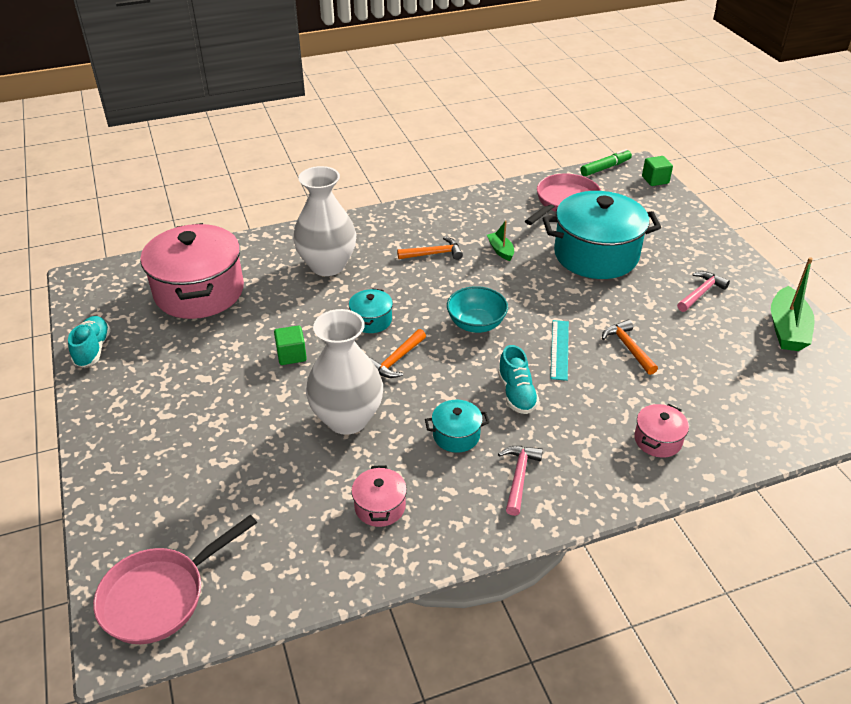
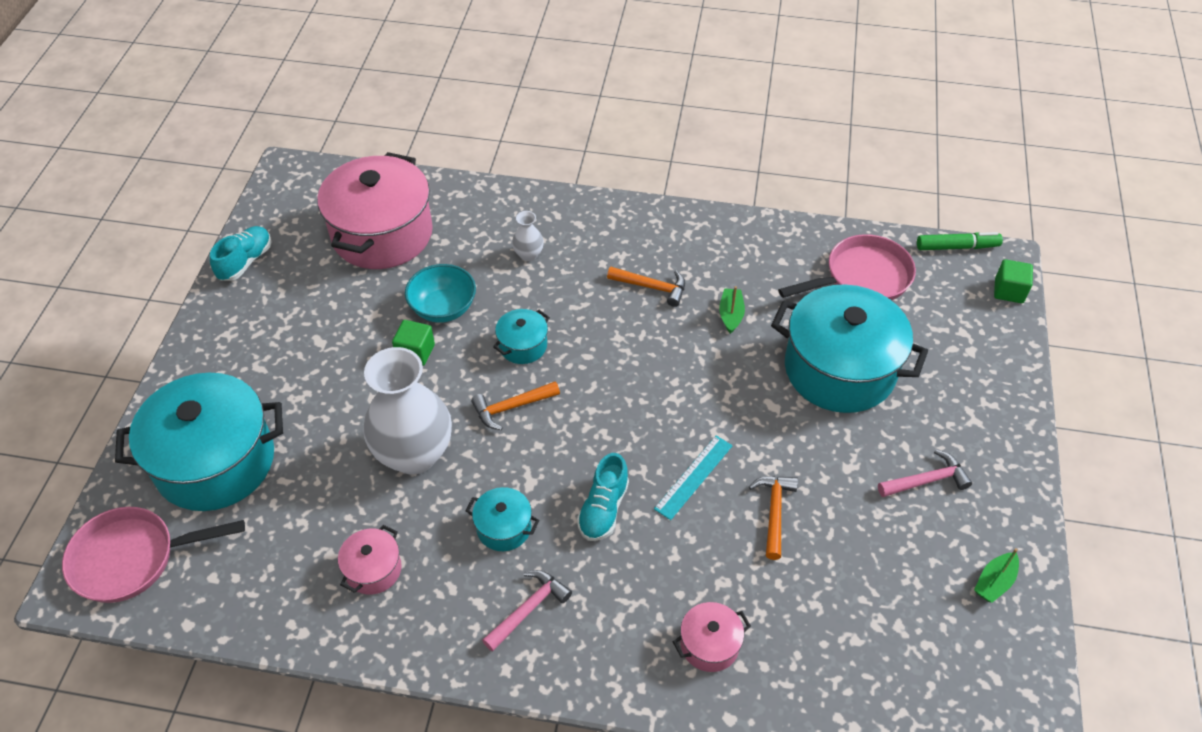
camera: 30 degrees right, 10 degrees up
white vase [293,166,356,276] -> white vase [512,211,544,261], size x0.43
turquoise bowl [447,286,508,333] -> turquoise bowl moved to [405,264,476,323]
green boat [771,257,815,351] -> green boat [974,548,1019,603], size x0.54
none -> turquoise pot [115,373,283,511]

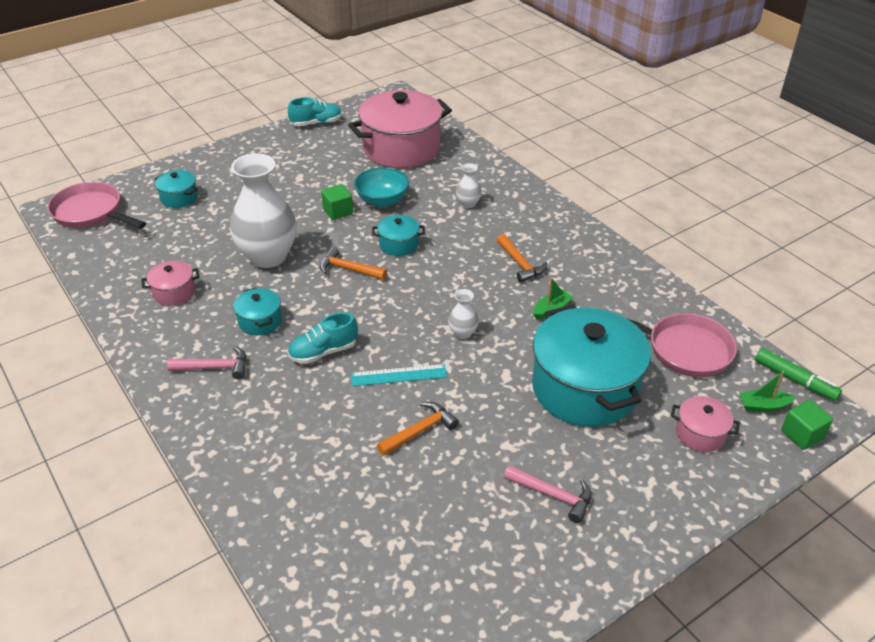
camera: 45 degrees right, 10 degrees down
turquoise pot [115,373,283,511] -> turquoise pot [155,170,198,208], size x0.44
pink pot [673,602,751,672] -> pink pot moved to [671,396,740,452]
green boat [974,548,1019,603] -> green boat moved to [739,371,796,412]
none -> white vase [448,289,479,339]

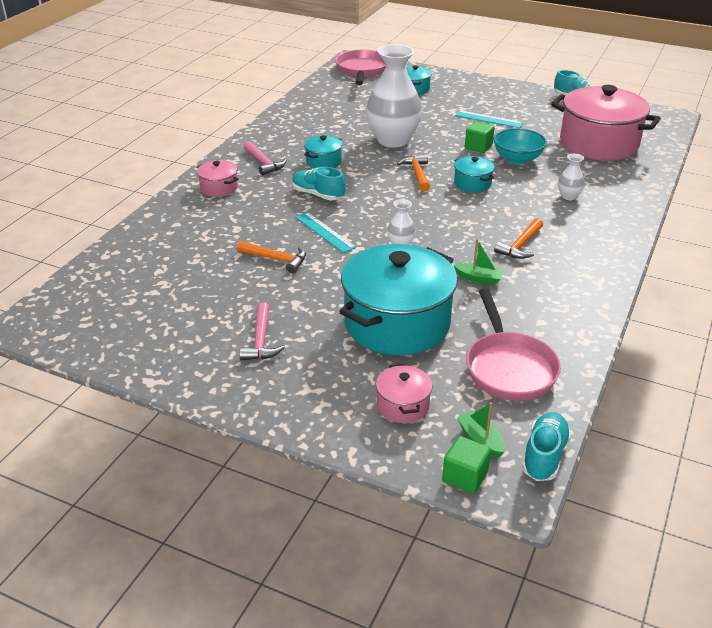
camera: 60 degrees right, 5 degrees down
pink pot [141,261,200,306] -> pink pot moved to [197,160,238,197]
green marker [755,348,842,401] -> turquoise shoe [522,412,571,481]
none -> turquoise ruler [455,110,523,128]

